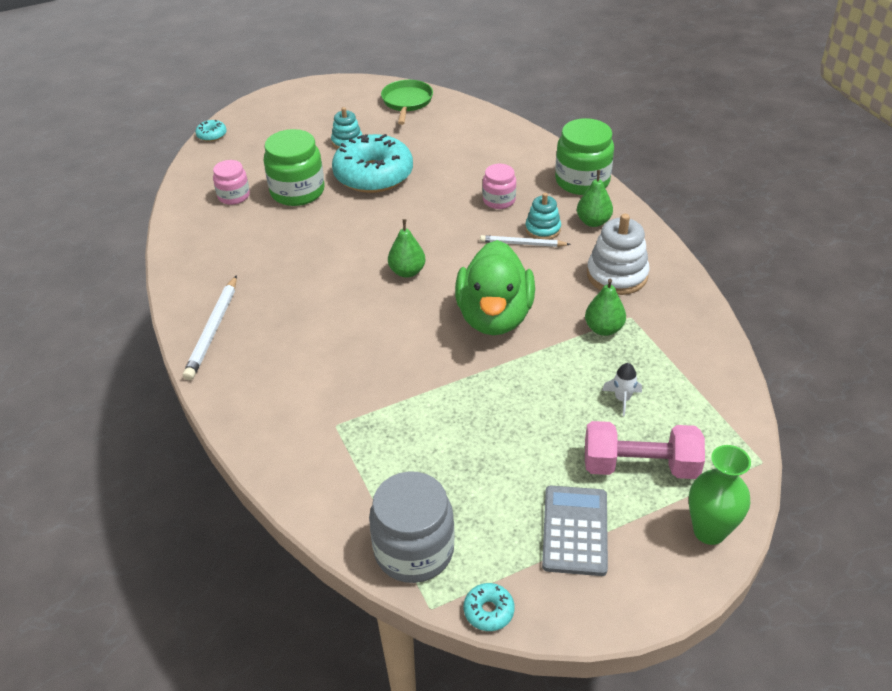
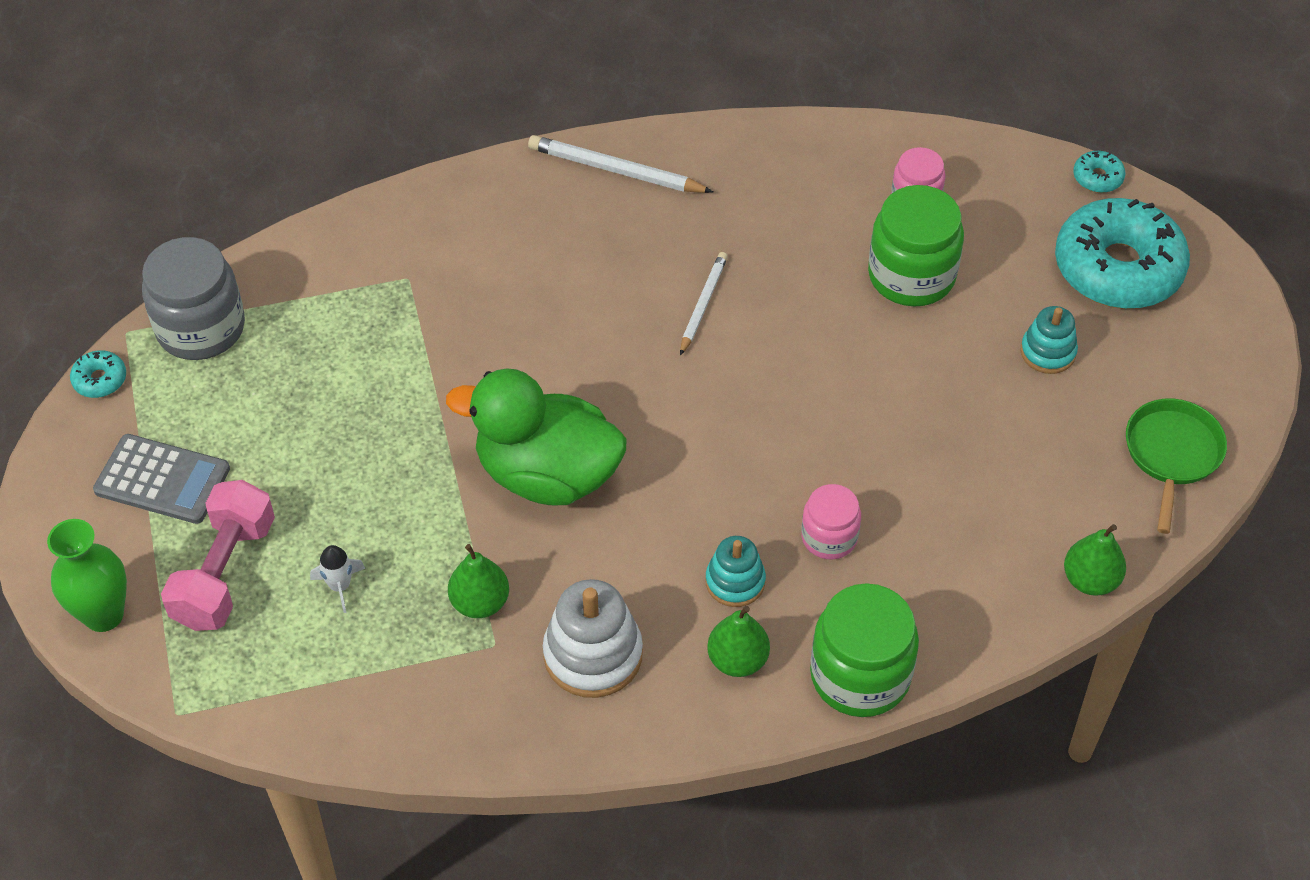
camera: 100 degrees right, 10 degrees up
turquoise donut [332,134,413,193] -> turquoise donut moved to [1055,198,1190,309]
green pan [381,80,433,125] -> green pan turned 90 degrees counterclockwise [1126,399,1227,534]
green pear [388,219,426,278] -> green pear moved to [1064,524,1126,596]
white pencil [480,235,571,247] -> white pencil moved to [680,252,728,356]

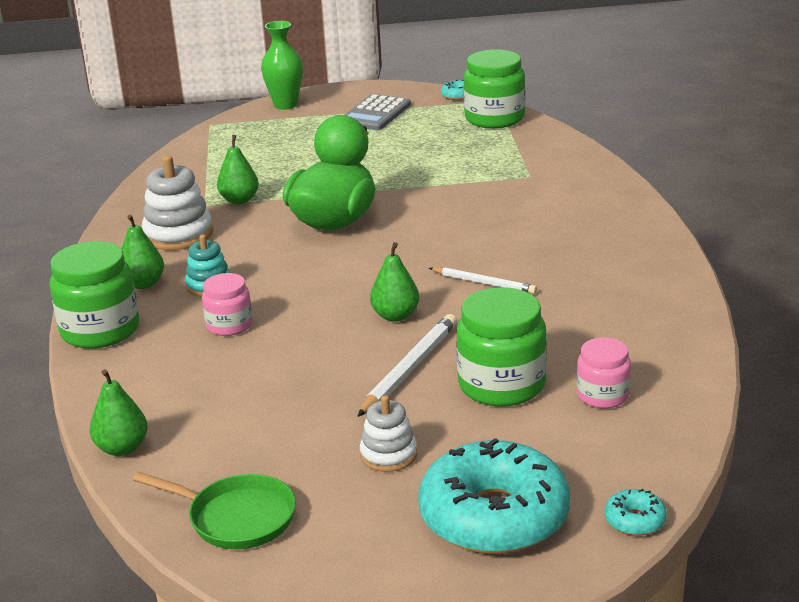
camera: 100 degrees right, 25 degrees down
grey jar [142,237,245,360] -> green jar [463,50,526,128]
pink dumbbell [161,480,275,631] -> none
white rocket [310,545,365,613] -> none
white pencil [528,135,713,193] -> white pencil moved to [357,314,457,417]
turquoise stacking toy [1020,306,1078,374] -> white stacking toy [359,395,417,472]
none -> green pear [370,242,419,322]

